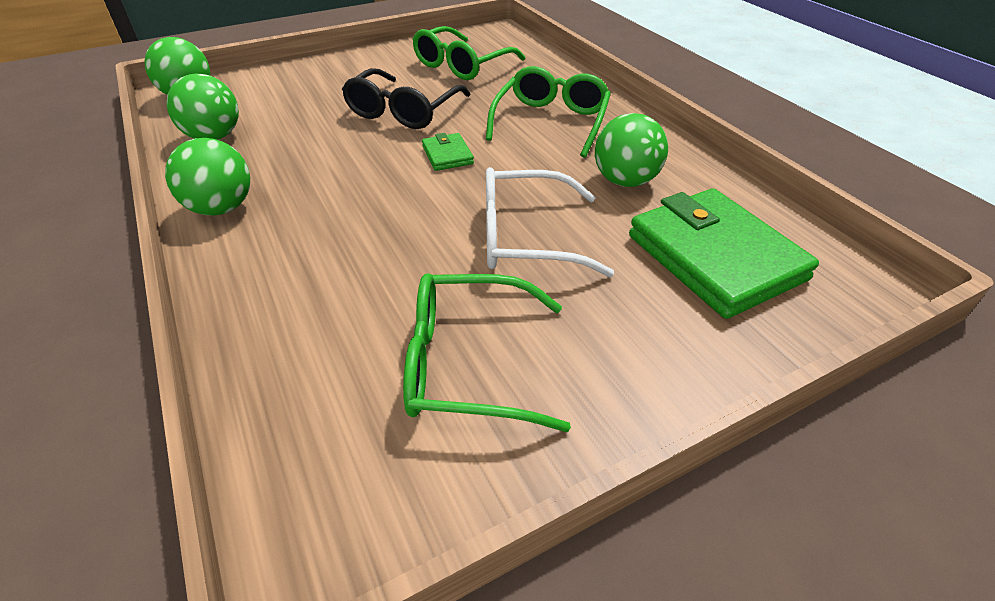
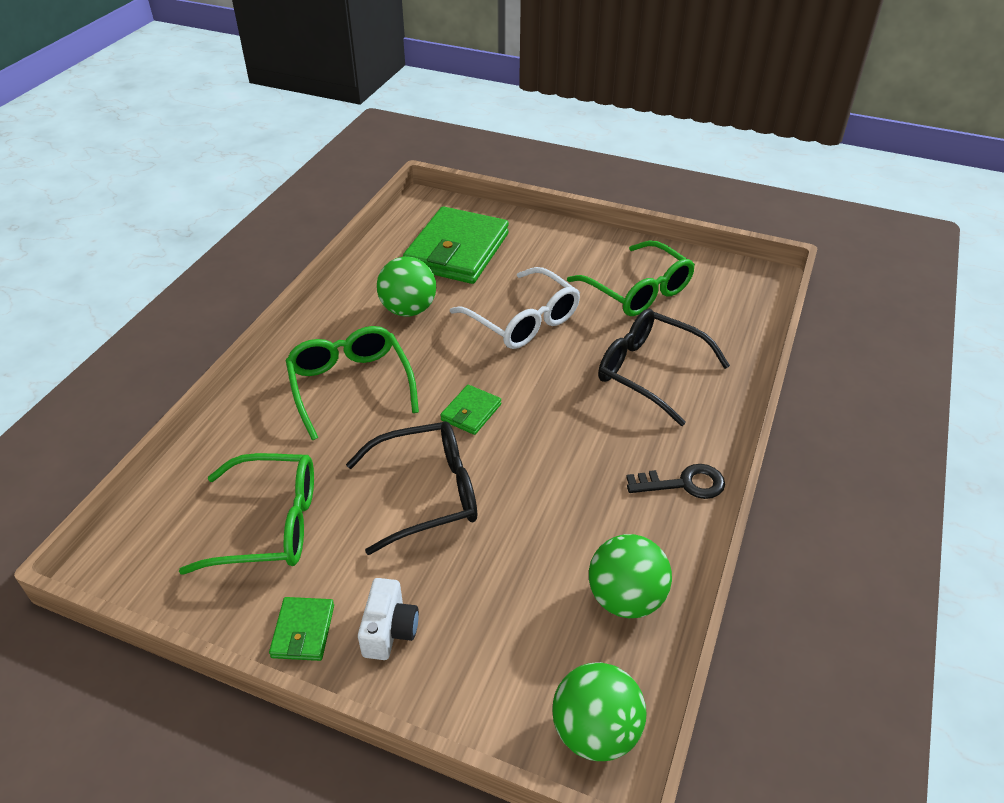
camera: 130 degrees left, 0 degrees up
green ball [165,138,250,216] -> black key [626,464,725,499]
green glasses [486,66,611,158] -> green glasses turned 90 degrees clockwise [286,326,419,440]
none -> green wallet [269,597,334,661]
none -> white camera [358,578,419,660]
none -> black glasses [598,309,730,426]

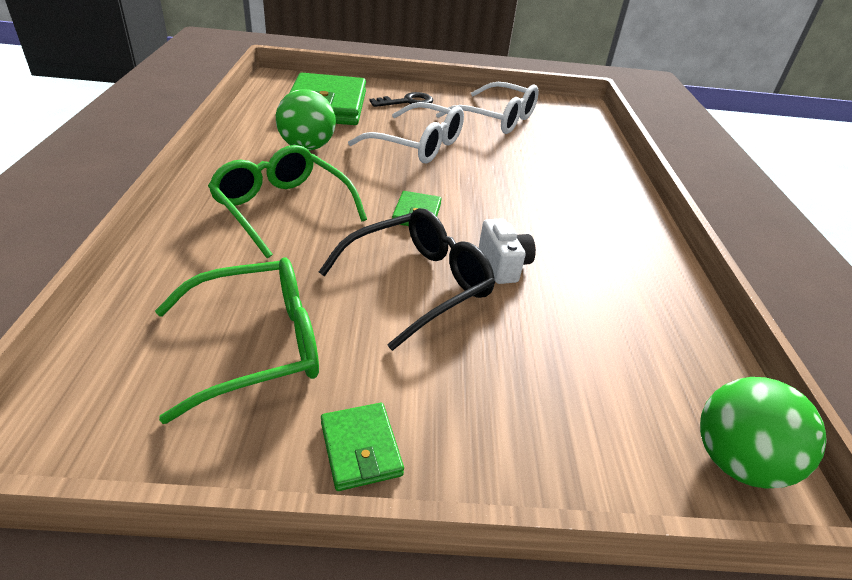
camera: 25 degrees left, 5 degrees down
white camera [358,578,419,660] -> white camera moved to [479,218,536,284]
green glasses [567,241,695,316] -> white glasses [436,82,539,134]
green ball [589,534,672,618] -> none
black glasses [598,309,730,426] -> none
black key [626,464,725,499] -> black key moved to [369,92,433,107]

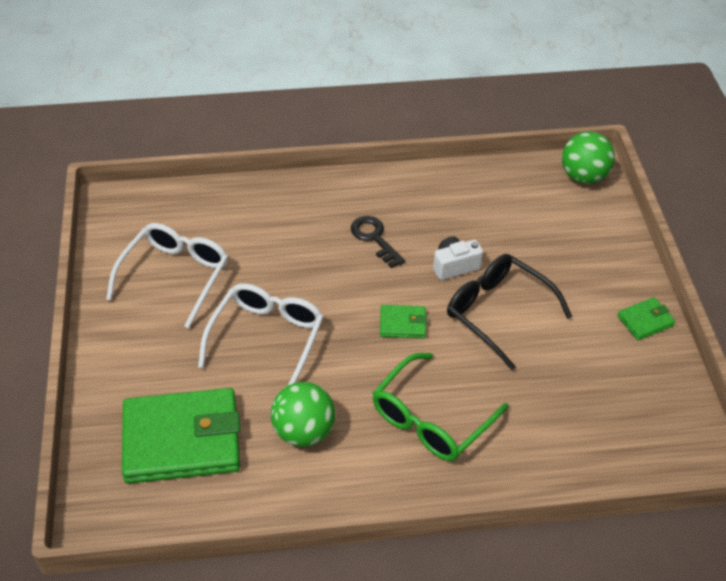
camera: 95 degrees left, 10 degrees up
green glasses [155,257,319,424] -> none
black key [369,92,433,107] -> black key moved to [351,216,405,268]

